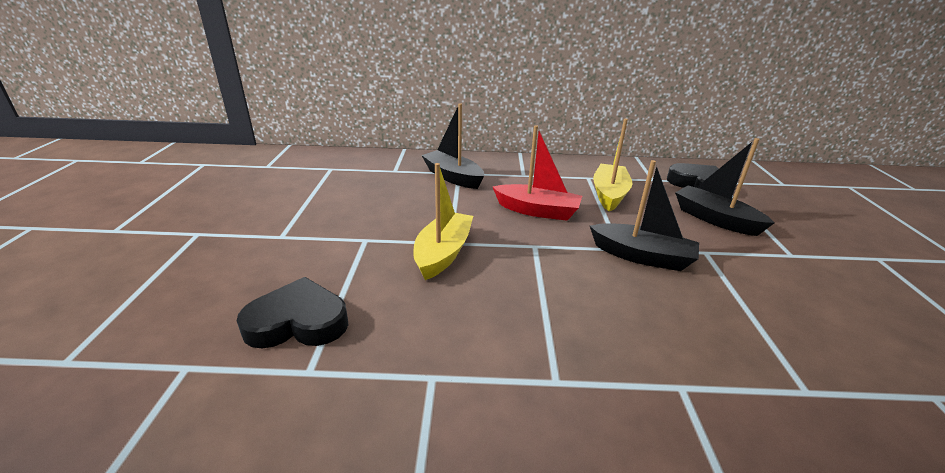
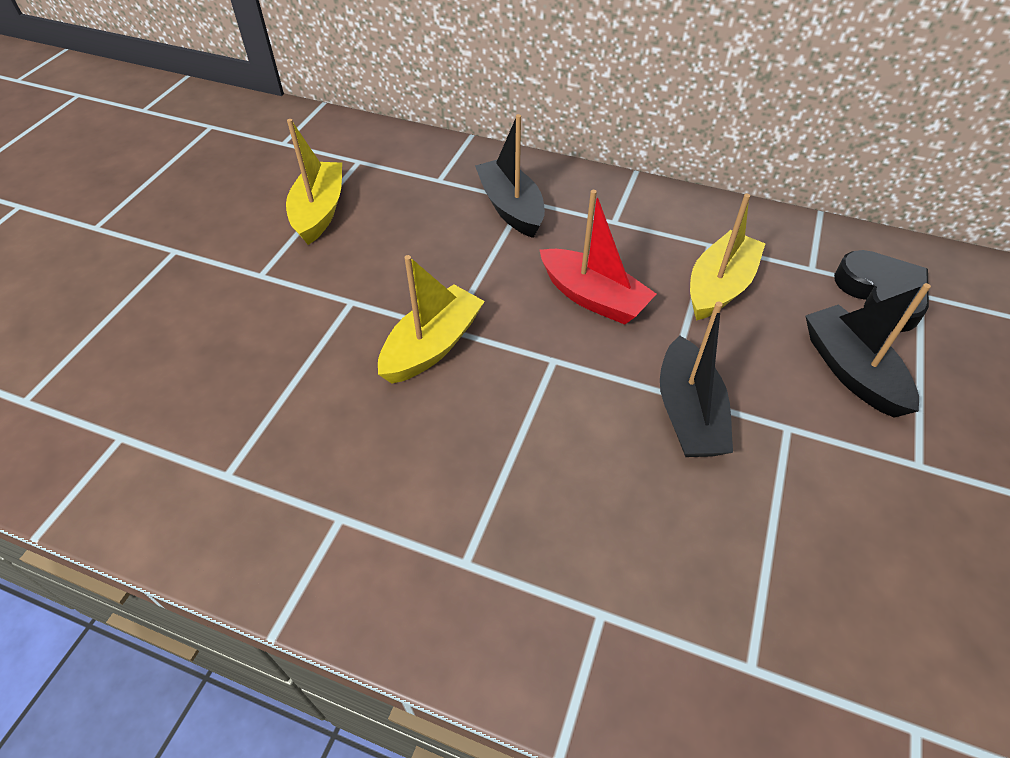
camera: 20 degrees right, 20 degrees up
black heart [237,277,348,349] -> none
black boat [590,160,699,271] -> black boat turned 45 degrees clockwise [660,302,733,457]
none -> yellow boat [286,119,342,245]

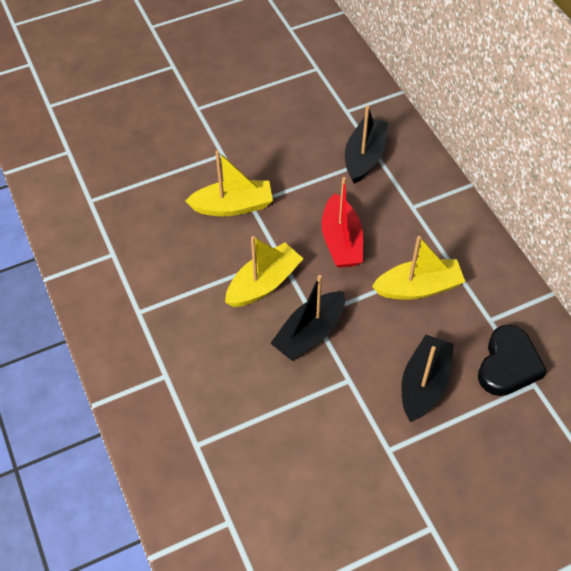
camera: 45 degrees right, 5 degrees up
yellow boat [286,119,342,245] -> yellow boat moved to [225,236,303,307]

